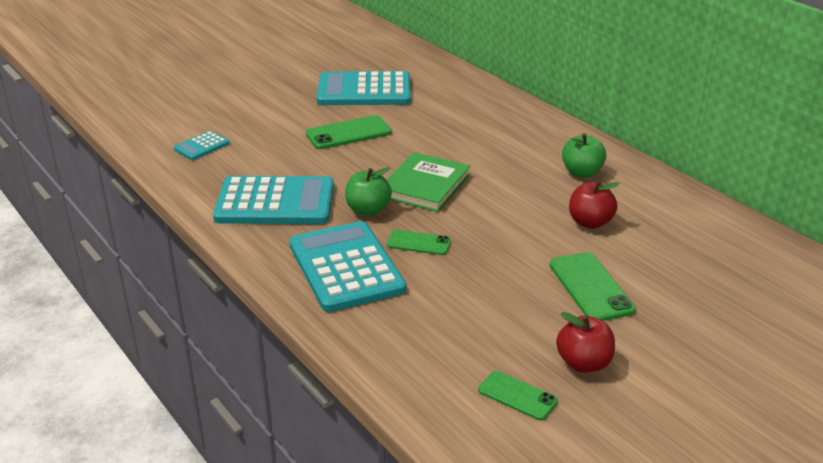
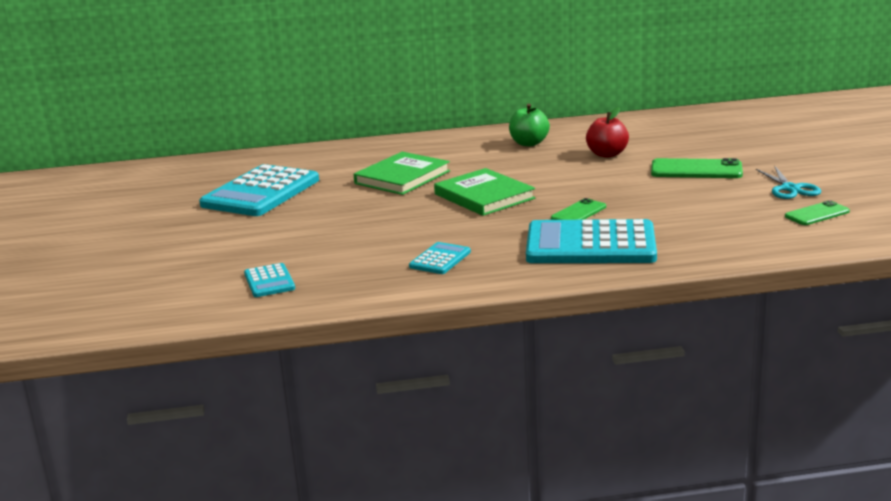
camera: 60 degrees left, 10 degrees down
turquoise calculator [213,176,334,224] -> turquoise calculator [409,242,471,274], size x0.46
green phone [306,115,392,149] -> none
green apple [345,167,392,216] -> none
red apple [556,312,615,373] -> turquoise scissors [756,166,821,199]
none -> green book [354,152,450,195]

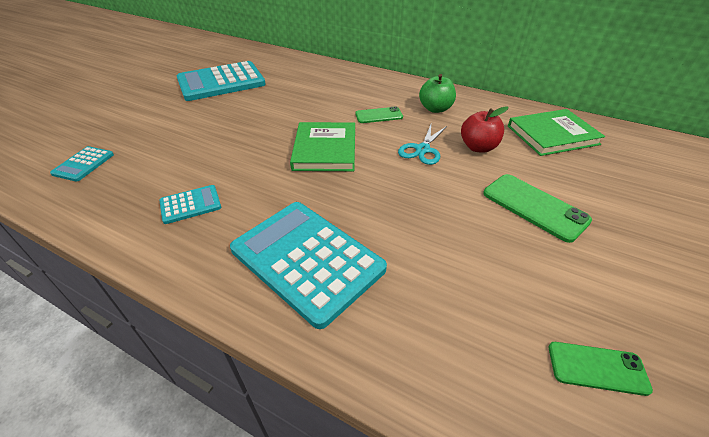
camera: 35 degrees right, 20 degrees up
green book [354,152,450,195] -> green book moved to [508,109,605,156]
green phone [551,198,606,220] -> green phone moved to [355,106,403,123]
turquoise scissors [756,166,821,199] -> turquoise scissors moved to [398,125,447,165]

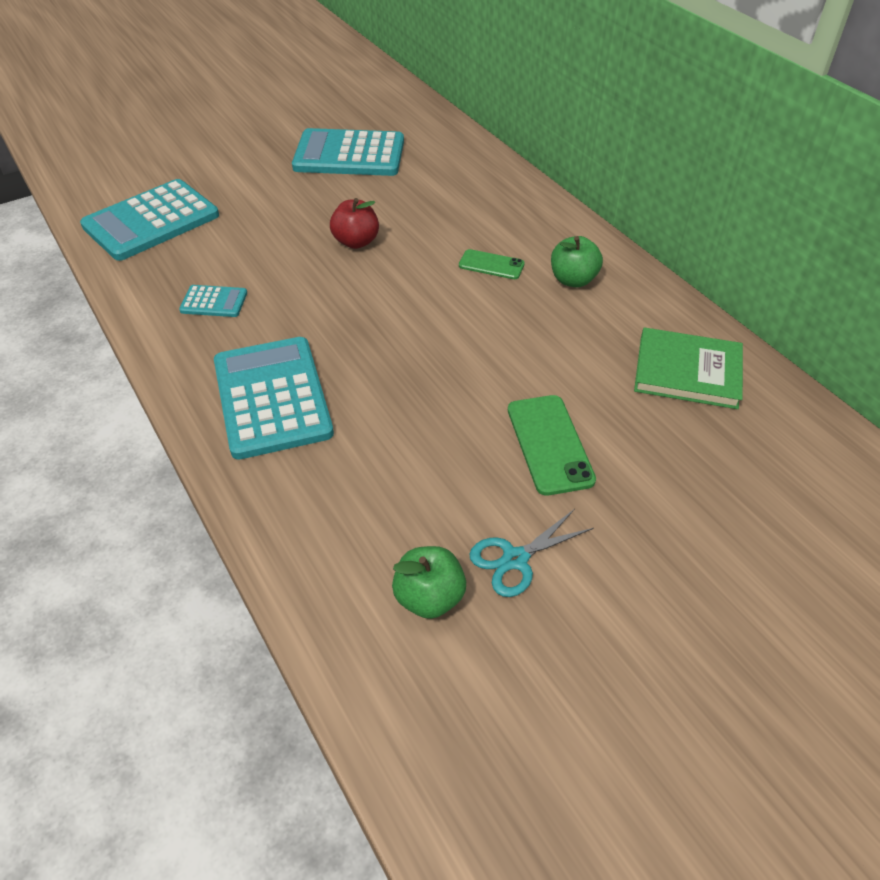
camera: 30 degrees right, 5 degrees up
turquoise calculator [50,146,114,182] -> turquoise calculator [80,179,219,261], size x2.16
green book [290,122,355,171] -> none
turquoise scissors [398,125,447,165] -> turquoise scissors moved to [469,510,594,597]
red apple [461,106,508,153] -> red apple moved to [330,198,379,249]
green phone [549,342,653,396] -> green apple [392,546,466,619]

